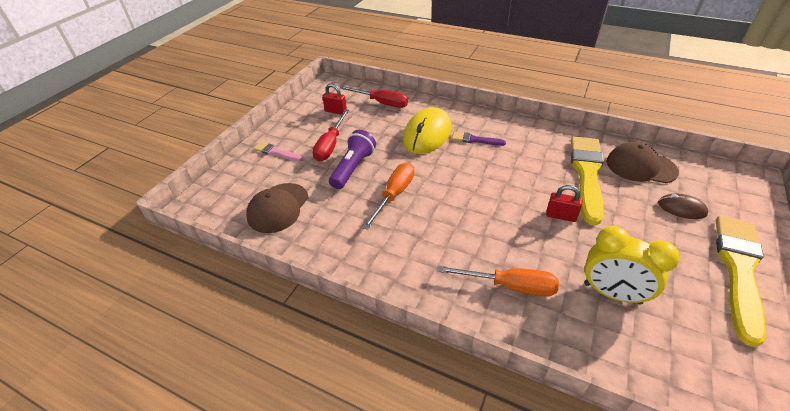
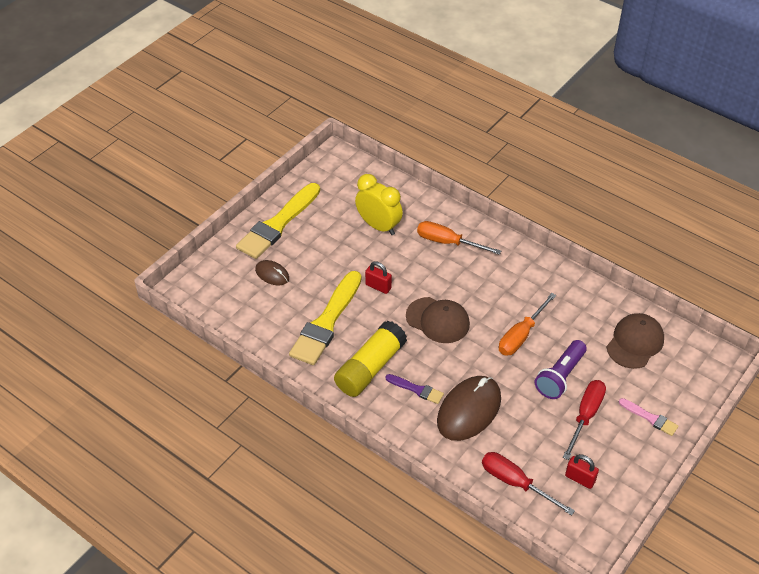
camera: 170 degrees left, 5 degrees up
yellow mouse [403,107,451,154] -> brown mouse [437,376,501,441]
brown cap [607,142,679,183] -> brown cap moved to [406,297,470,343]
none -> yellow glue stick [334,321,407,397]

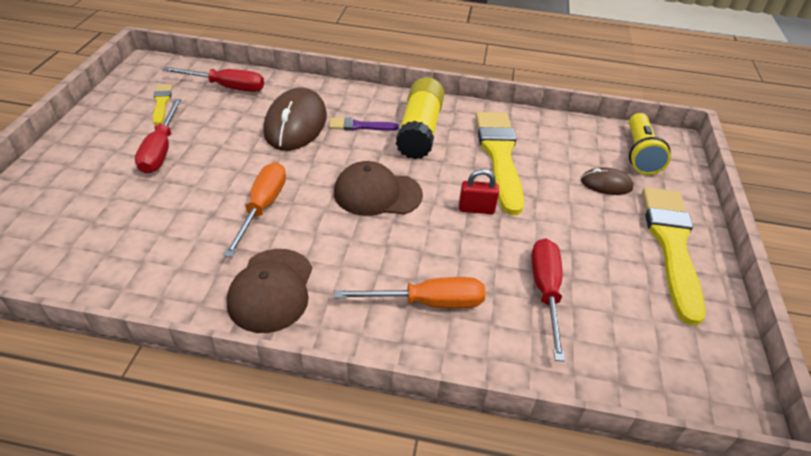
camera: 150 degrees right, 5 degrees down
yellow clock [355,174,403,235] -> red screwdriver [531,238,565,362]
purple flashlight [534,340,587,399] -> none
red padlock [565,454,599,489] -> yellow brush [153,84,172,125]
brown cap [607,313,664,369] -> brown cap moved to [227,249,312,333]
pink brush [619,398,679,436] -> none
none -> yellow flashlight [629,113,671,175]

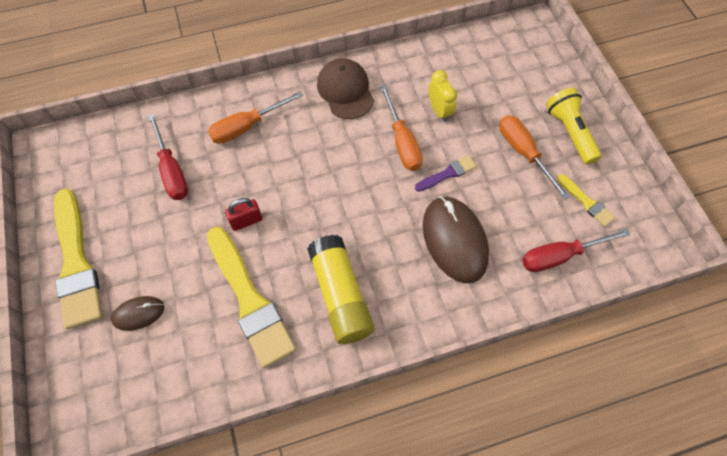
camera: 155 degrees right, 20 degrees up
red screwdriver [135,99,181,174] -> orange screwdriver [499,115,570,200]
purple brush [329,117,399,131] -> purple brush moved to [415,155,476,192]
brown cap [334,161,423,216] -> none
yellow flashlight [629,113,671,175] -> yellow flashlight moved to [546,88,602,165]
none -> yellow clock [429,70,457,122]

